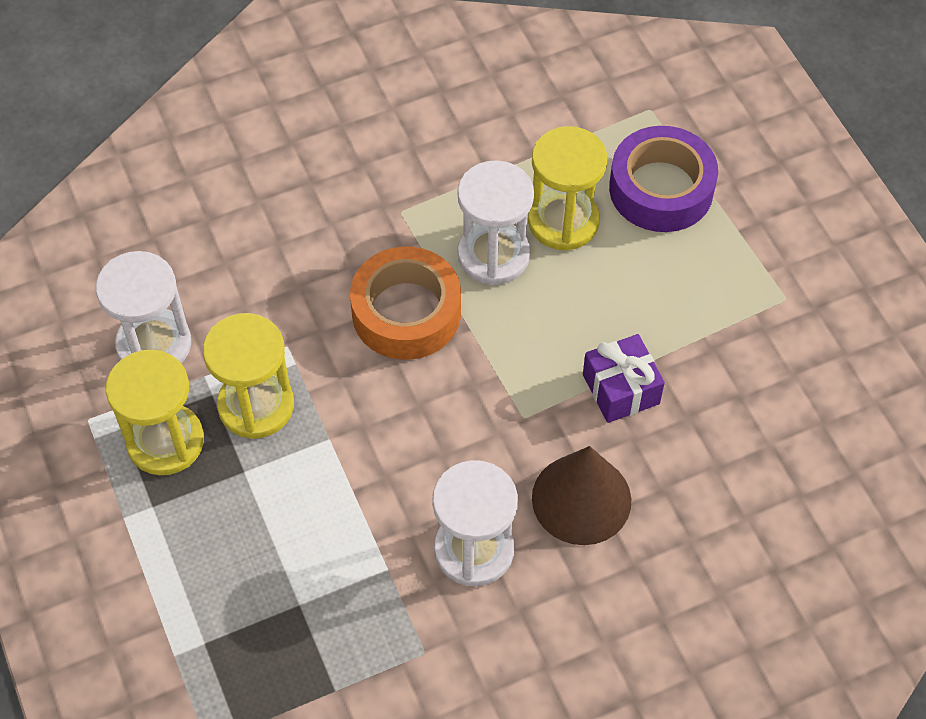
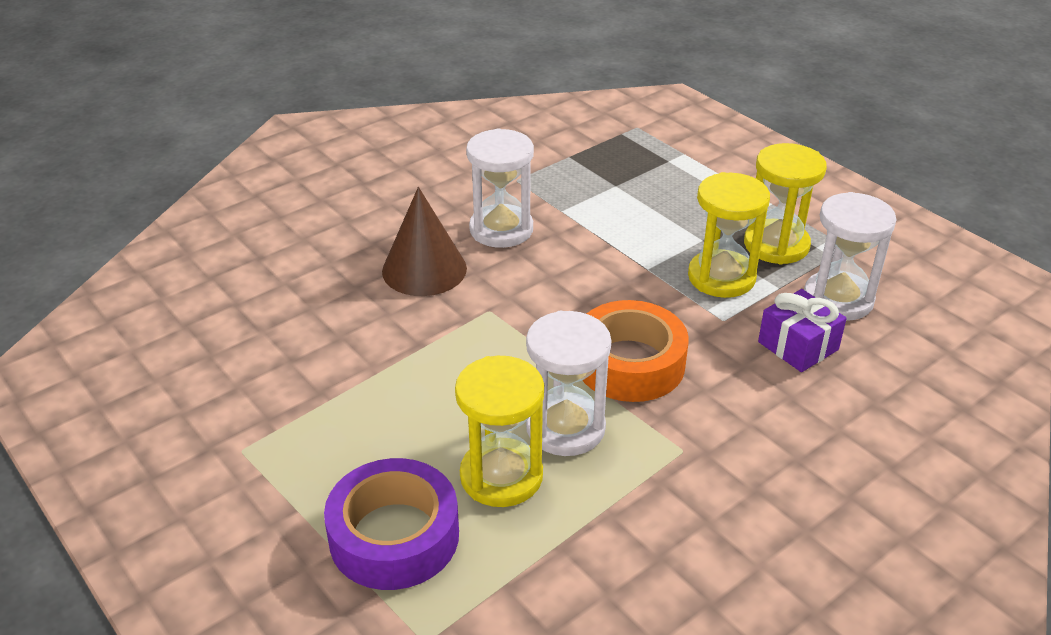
camera: 165 degrees right, 20 degrees down
purple gift [583,334,665,423] -> purple gift moved to [758,289,847,372]

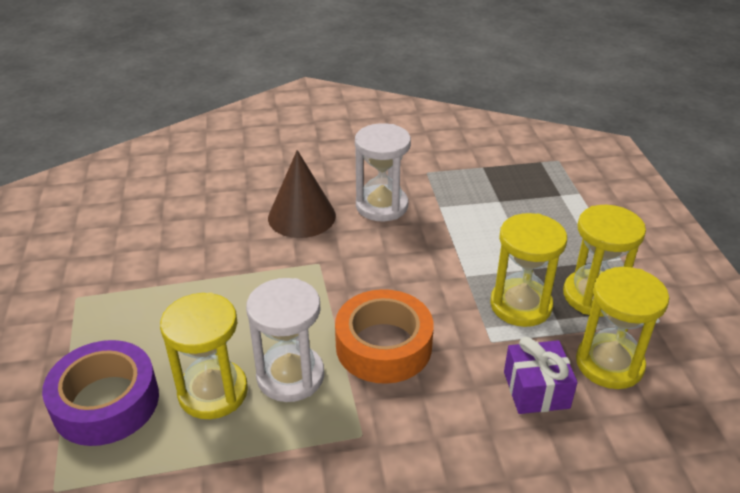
camera: 30 degrees right, 0 degrees up
white hourglass [804,192,897,321] -> yellow hourglass [576,267,669,389]

